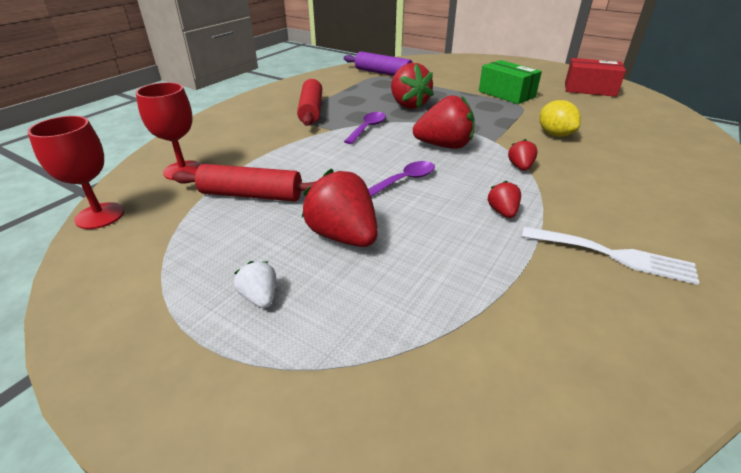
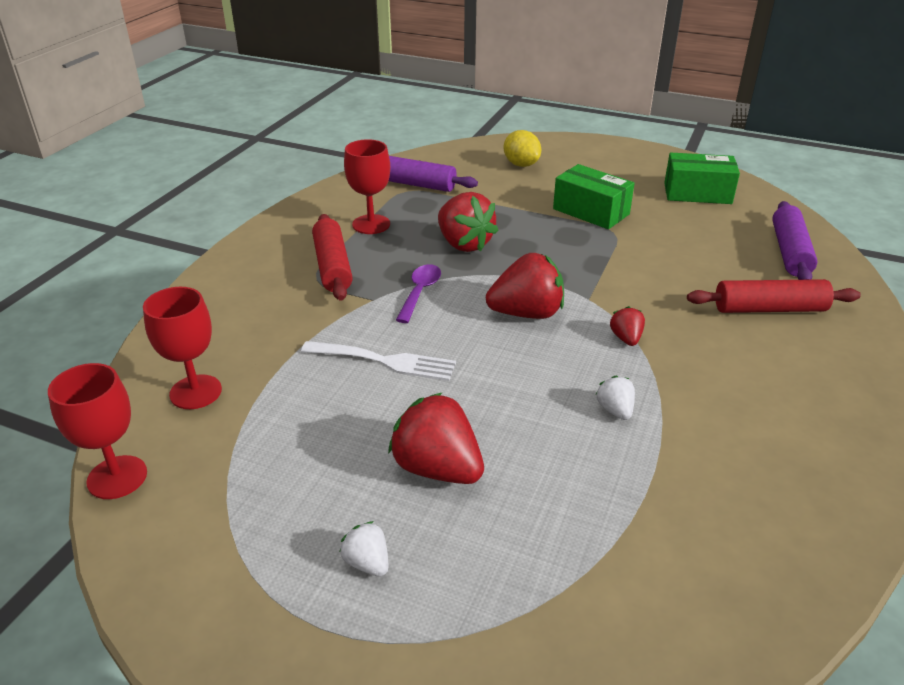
camera: 10 degrees left, 0 degrees up
red rolling pin [172,164,316,201] -> red rolling pin moved to [687,279,861,313]
purple spoon [368,161,435,197] -> none
red strawberry [487,181,521,218] -> white strawberry [596,376,635,420]
white fork [522,227,700,285] -> white fork moved to [301,341,456,381]
yellow lemon [539,100,581,137] -> yellow lemon moved to [504,130,541,167]
red box [565,58,626,97] -> green box [664,153,740,204]
none -> red goblet [344,139,390,234]
none -> purple rolling pin [772,201,818,280]

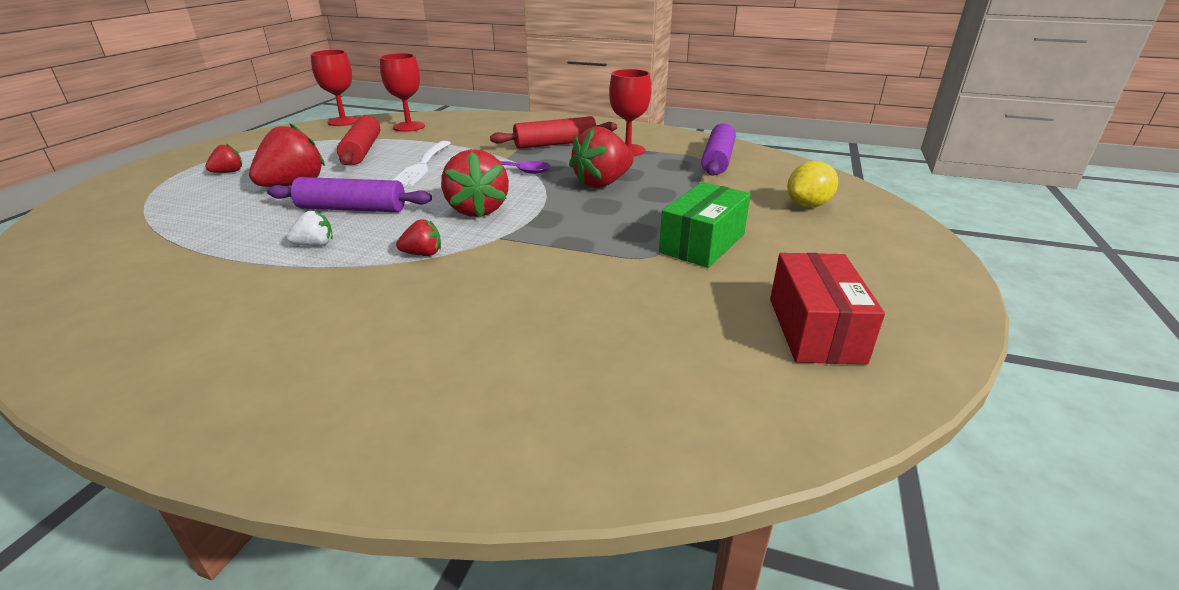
camera: 85 degrees right, 5 degrees down
white strawberry [340,521,388,577] -> red strawberry [205,144,242,173]
green box [664,153,740,204] -> red box [770,253,885,364]
red rolling pin [687,279,861,313] -> red rolling pin moved to [337,115,380,165]
purple rolling pin [772,201,818,280] -> purple rolling pin moved to [267,177,432,212]

